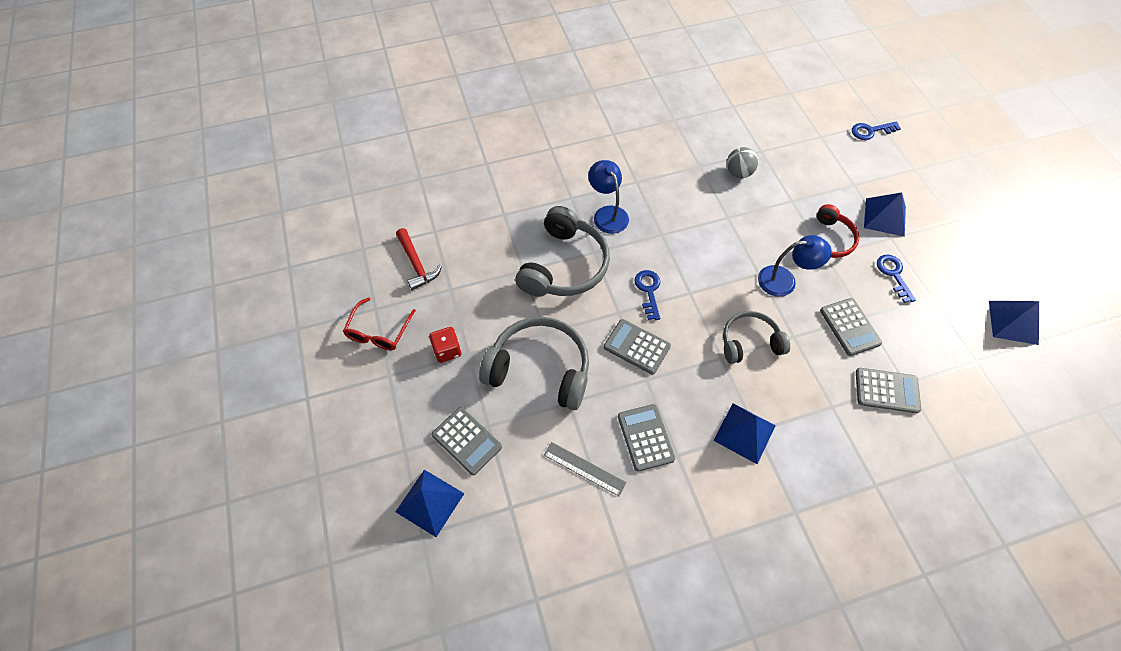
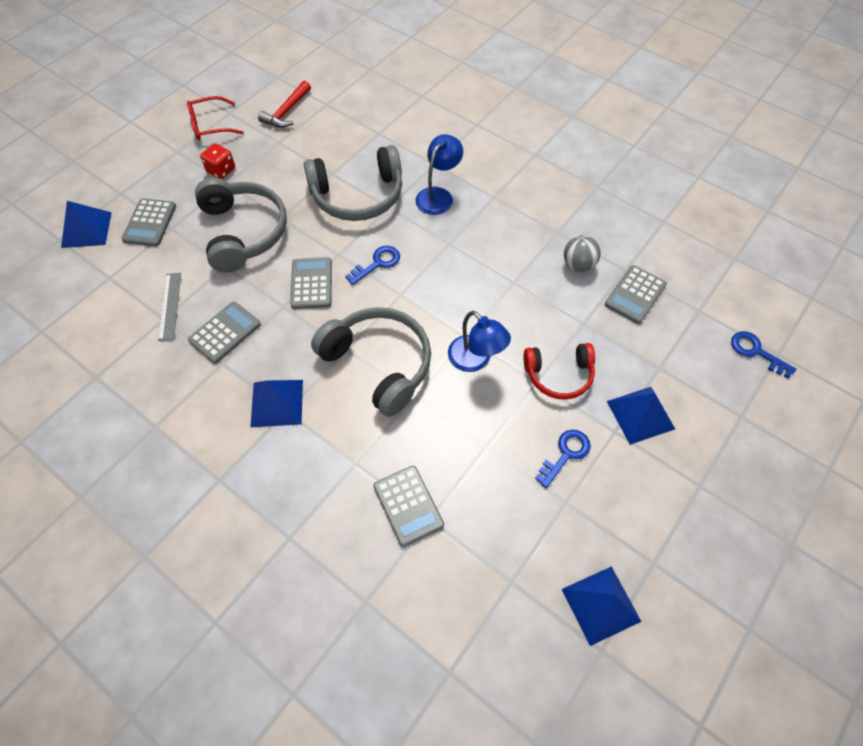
camera: 55 degrees right, 0 degrees up
grey headphones [723,311,790,364] -> grey headphones [311,307,431,417], size x1.62
grey calculator [820,298,882,356] -> grey calculator moved to [605,265,667,324]

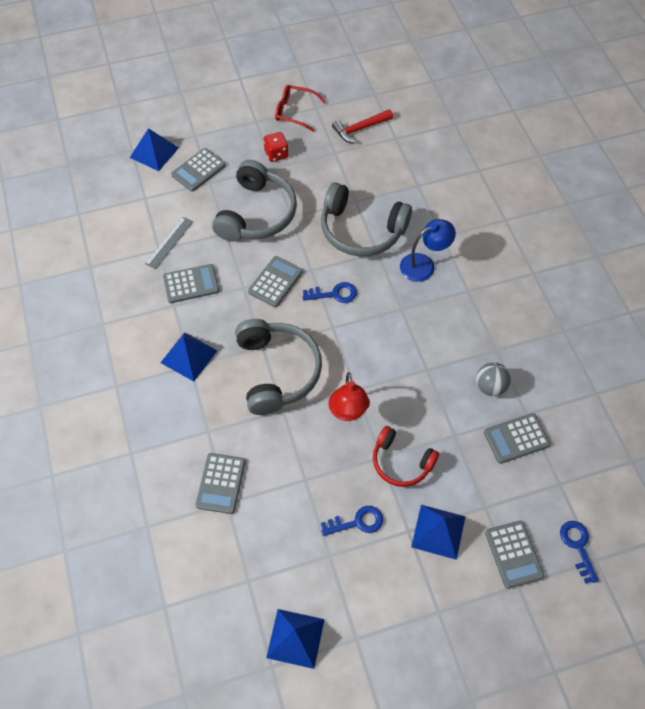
camera: 35 degrees right, 0 degrees up
blue lamp [448,311,511,372] -> red lamp [329,372,370,421]
none -> grey calculator [485,521,544,589]

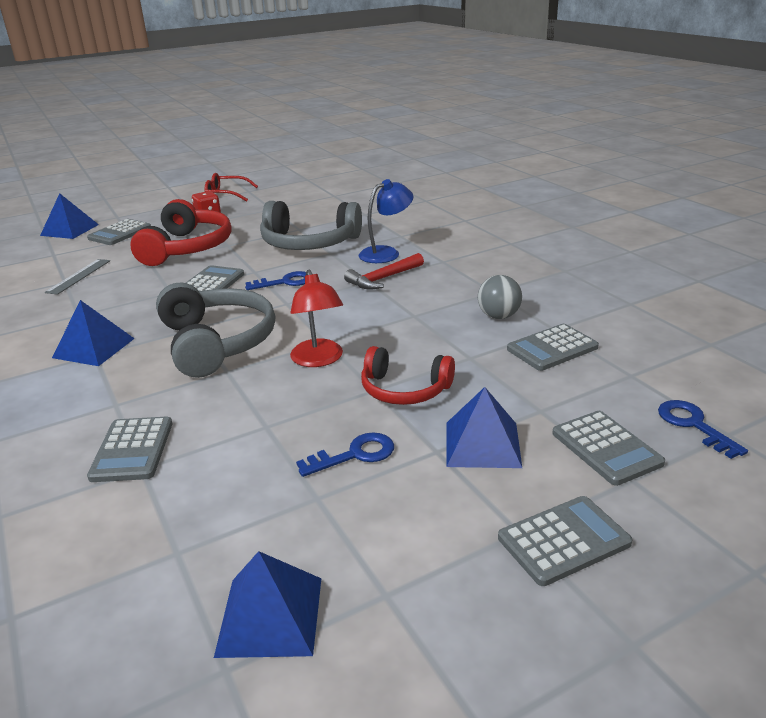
camera: 10 degrees left, 30 degrees down
grey calculator [163,264,219,303] -> grey calculator moved to [498,496,633,586]
grey headphones [212,160,297,242] -> red headphones [130,199,232,266]
red hammer [332,109,393,143] -> red hammer moved to [344,253,424,290]

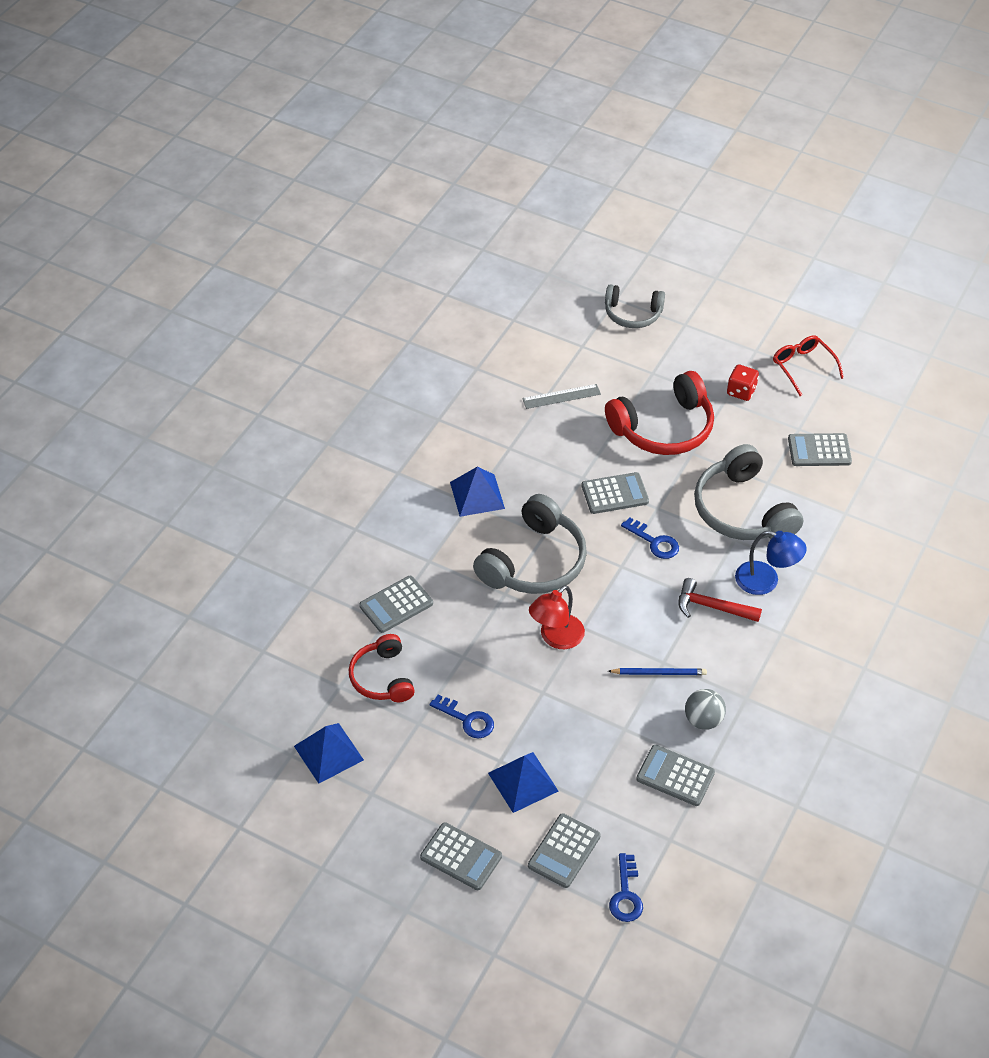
camera: 55 degrees right, 20 degrees up
blue pyramid [40,193,99,239] -> grey headphones [605,284,665,328]
grey calculator [87,219,151,245] -> grey calculator moved to [788,433,852,466]
red headphones [361,346,455,405] -> red headphones moved to [349,634,415,702]
blue key [658,400,748,459] -> blue key turned 150 degrees clockwise [609,853,643,922]
none -> blue pencil [608,668,707,675]

